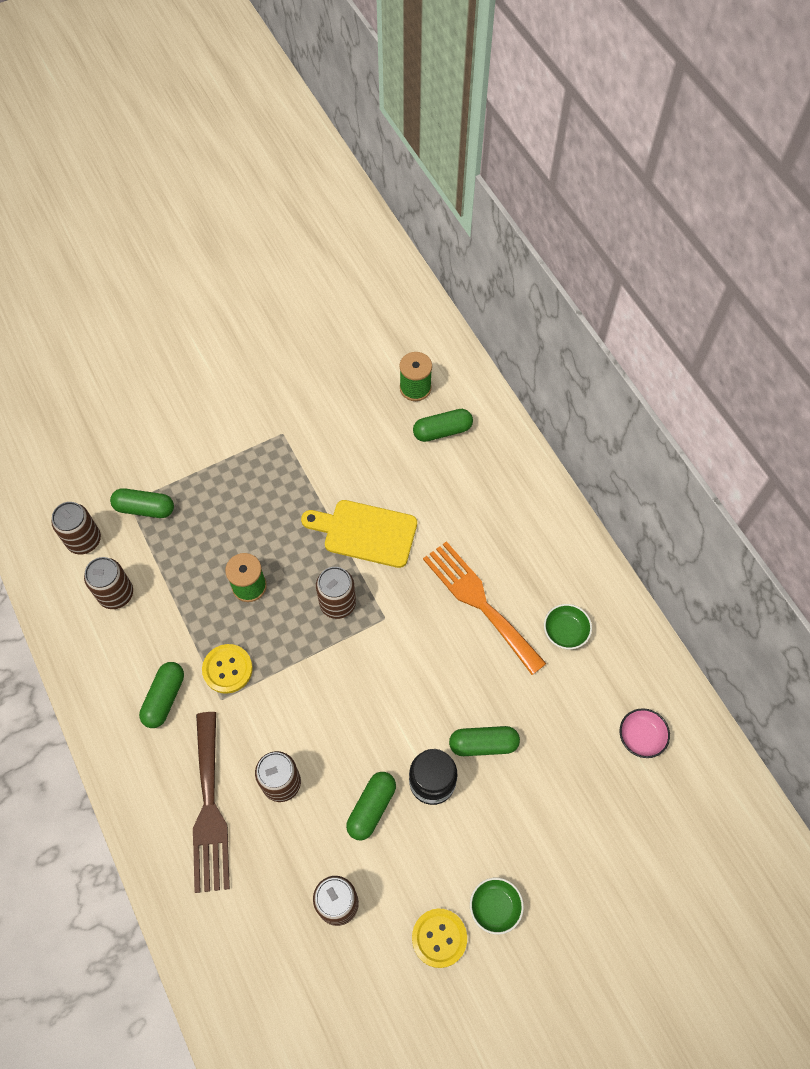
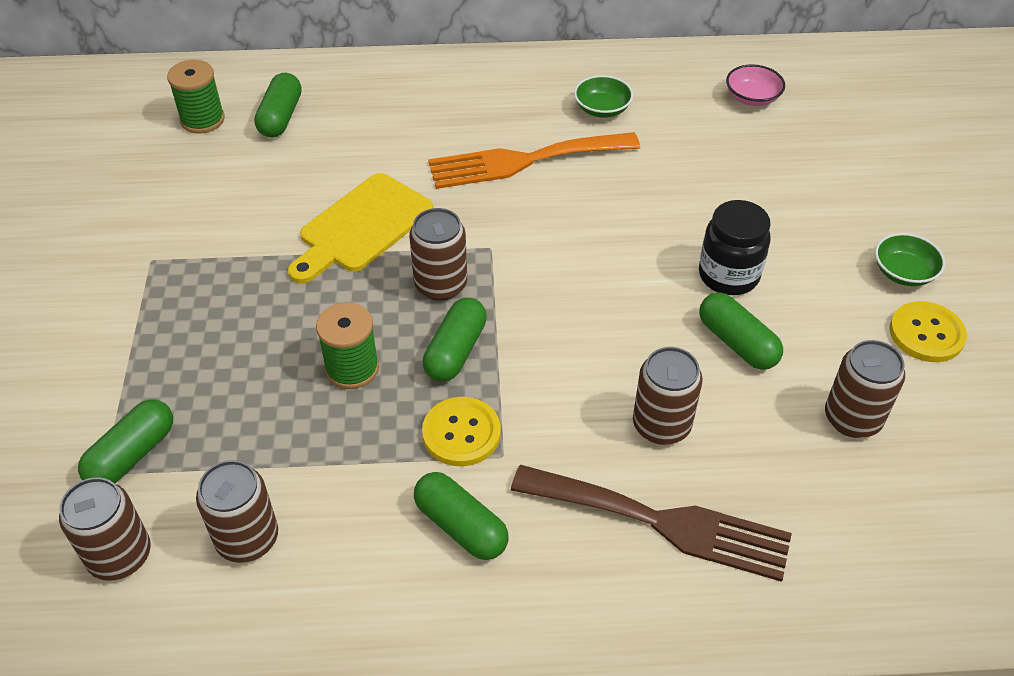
camera: 65 degrees left, 15 degrees down
green capsule [449,726,520,756] -> green capsule moved to [423,298,487,382]

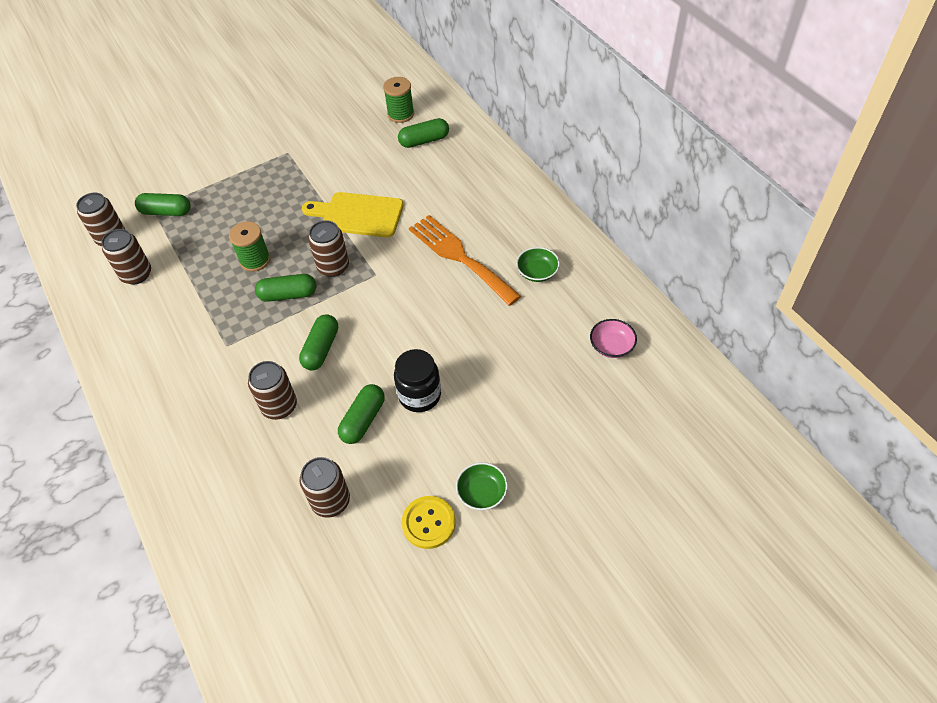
camera: 65 degrees right, 5 degrees up
green capsule [414,472,509,560] -> green capsule moved to [299,314,338,371]
yellow button [422,397,501,466] -> none
brown fork [511,465,792,582] -> none

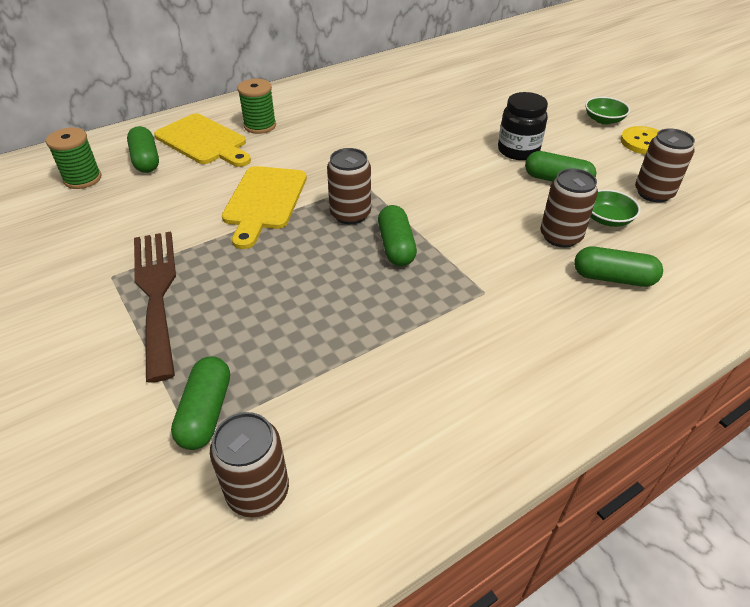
camera: 95 degrees left, 10 degrees down
brown can [101,229,151,284] -> none
green spool [229,221,270,272] -> green spool moved to [237,79,276,134]
green capsule [299,314,338,371] -> green capsule moved to [574,246,663,287]
orange fork [409,215,521,306] -> none
green bowl [516,247,560,282] -> green bowl moved to [591,189,640,227]
pink bowl [590,319,637,358] -> none
none -> brown fork [134,231,176,383]
none -> yellow cutting board [154,114,251,167]

